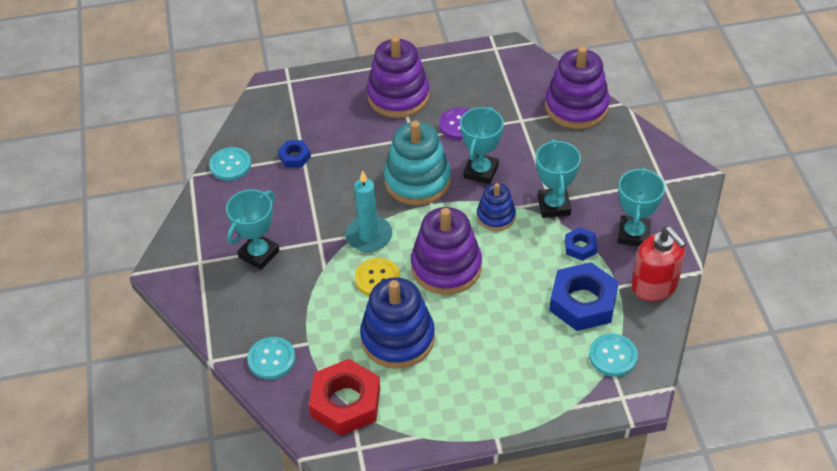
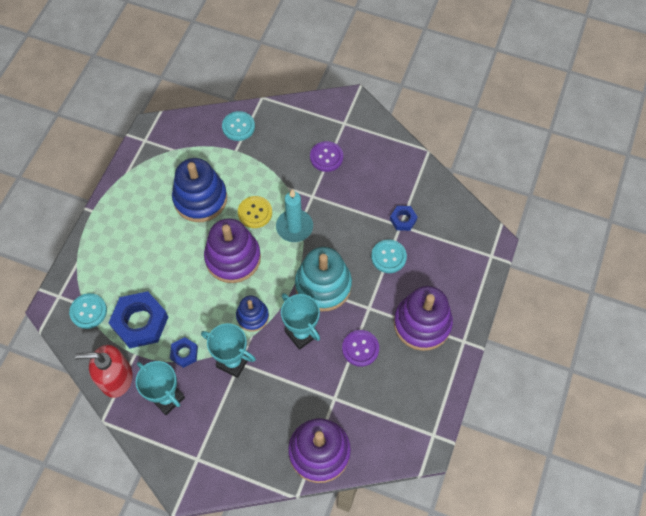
camera: 120 degrees right, 15 degrees up
turquoise button [209,147,251,181] -> turquoise button moved to [371,240,407,273]
turquoise trophy [226,189,280,270] -> purple button [310,141,343,172]
red nut [309,359,380,436] -> none

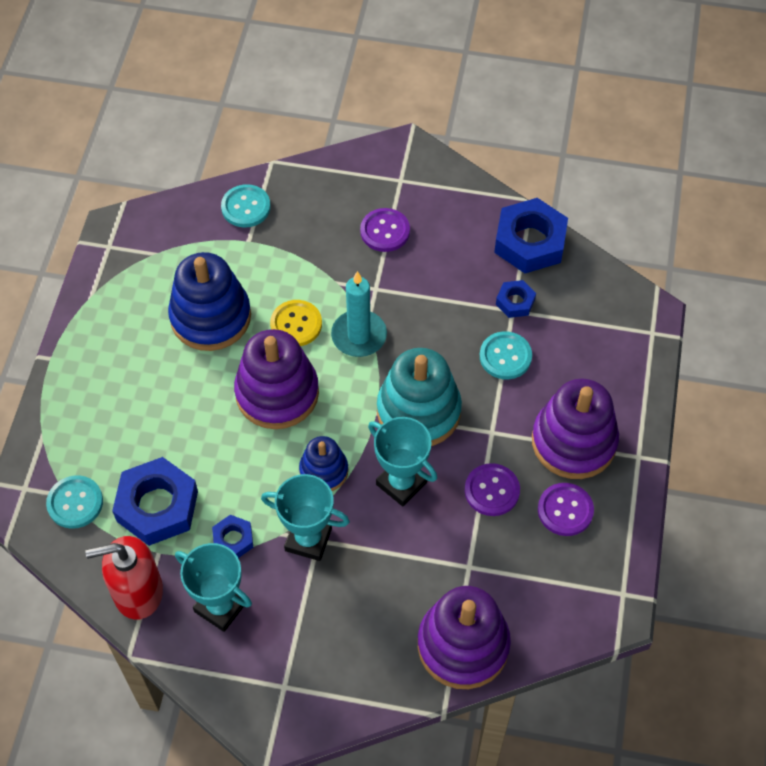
camera: 10 degrees left, 5 degrees down
none -> blue nut [494,198,568,273]
none -> purple button [538,483,594,536]

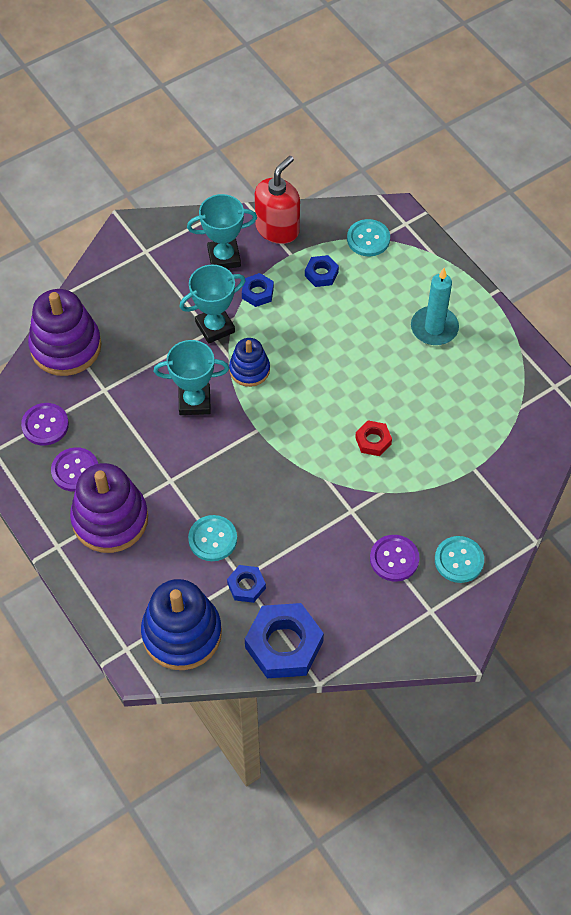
camera: 135 degrees right, 0 degrees up
blue nut [112,457,198,546] -> blue nut [305,255,339,287], size x0.51
blue stacking toy [168,252,251,351] -> blue stacking toy moved to [141,579,222,670]
turquoise button [221,184,271,227] -> turquoise button moved to [435,536,484,583]
purple stacking toy [234,329,319,429] -> none
yellow button [270,300,322,346] -> red nut [355,420,392,456]
turquoise candle [331,271,387,357] -> turquoise candle moved to [411,268,459,345]
turquoise stacking toy [377,348,462,446] -> none
purple button [465,463,520,516] -> purple button moved to [21,403,69,446]

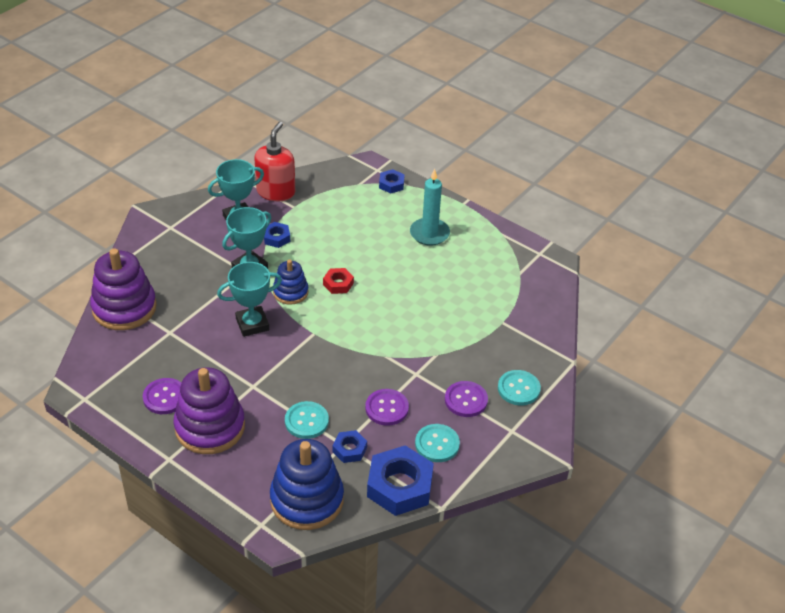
camera: 20 degrees left, 15 degrees down
purple button [21,403,69,446] -> purple button moved to [365,389,409,426]
blue nut [305,255,339,287] -> blue nut moved to [379,169,405,194]
turquoise button [347,219,390,257] -> turquoise button moved to [415,424,460,462]
red nut [355,420,392,456] -> red nut moved to [323,268,354,294]

